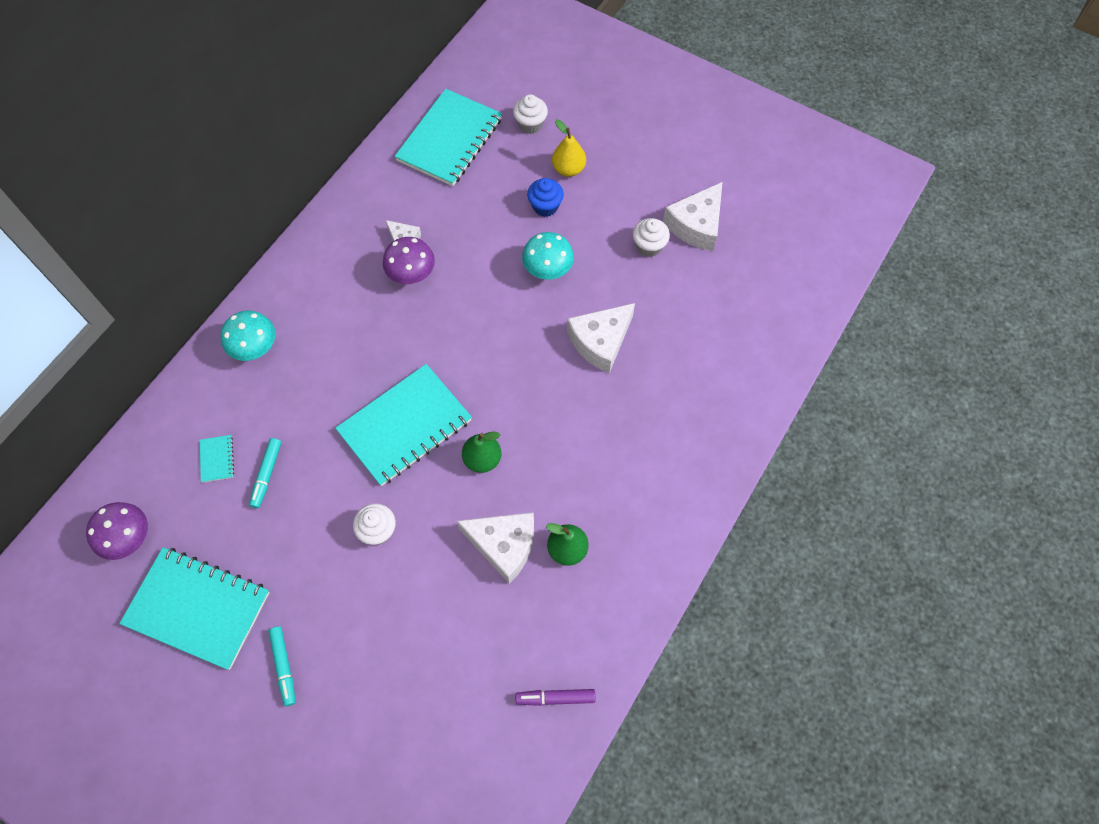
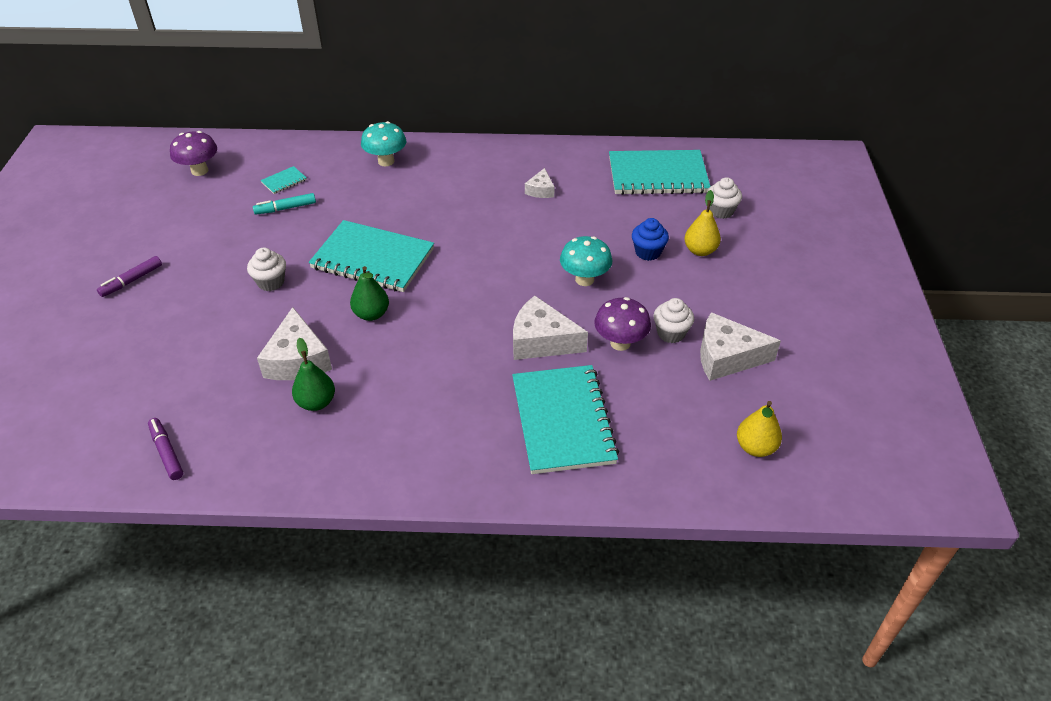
camera: 60 degrees right, 20 degrees down
turquoise notebook [119,547,270,670] -> turquoise notebook moved to [512,365,619,474]
turquoise marker [268,626,296,706] -> purple marker [97,256,162,297]
purple mushroom [383,237,435,284] -> purple mushroom moved to [594,297,651,351]
none -> yellow pear [737,401,782,457]

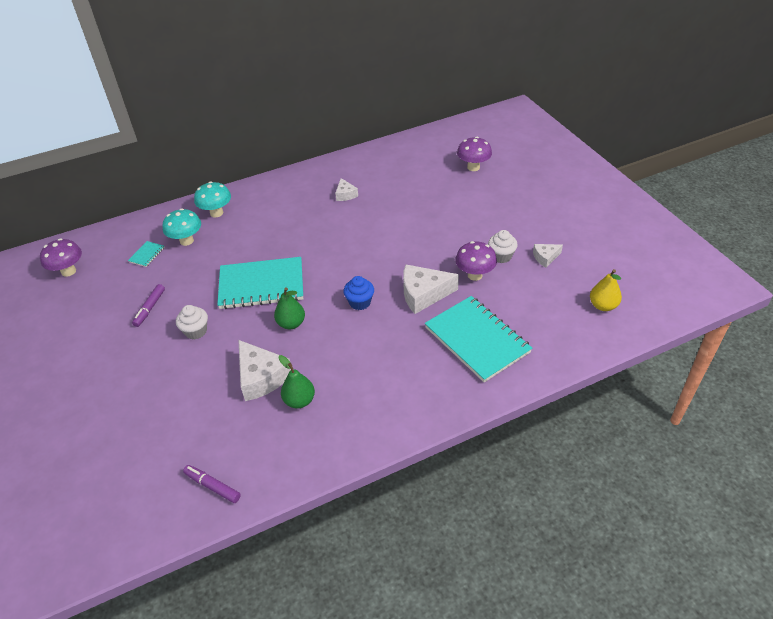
camera: 25 degrees left, 0 degrees up
purple marker [97,256,162,297] -> purple marker moved to [132,284,165,327]
turquoise marker [253,193,316,215] -> none
turquoise mushroom [560,236,612,286] -> turquoise mushroom moved to [162,208,201,246]
turquoise notebook [609,150,710,195] -> none
blue cupcake [632,218,669,261] -> blue cupcake moved to [343,276,374,310]
yellow pear [684,190,721,256] -> none
white cheese [700,312,781,381] -> white cheese [533,244,563,268], size x0.54
white cupcake [707,177,742,219] -> purple mushroom [457,137,492,171]

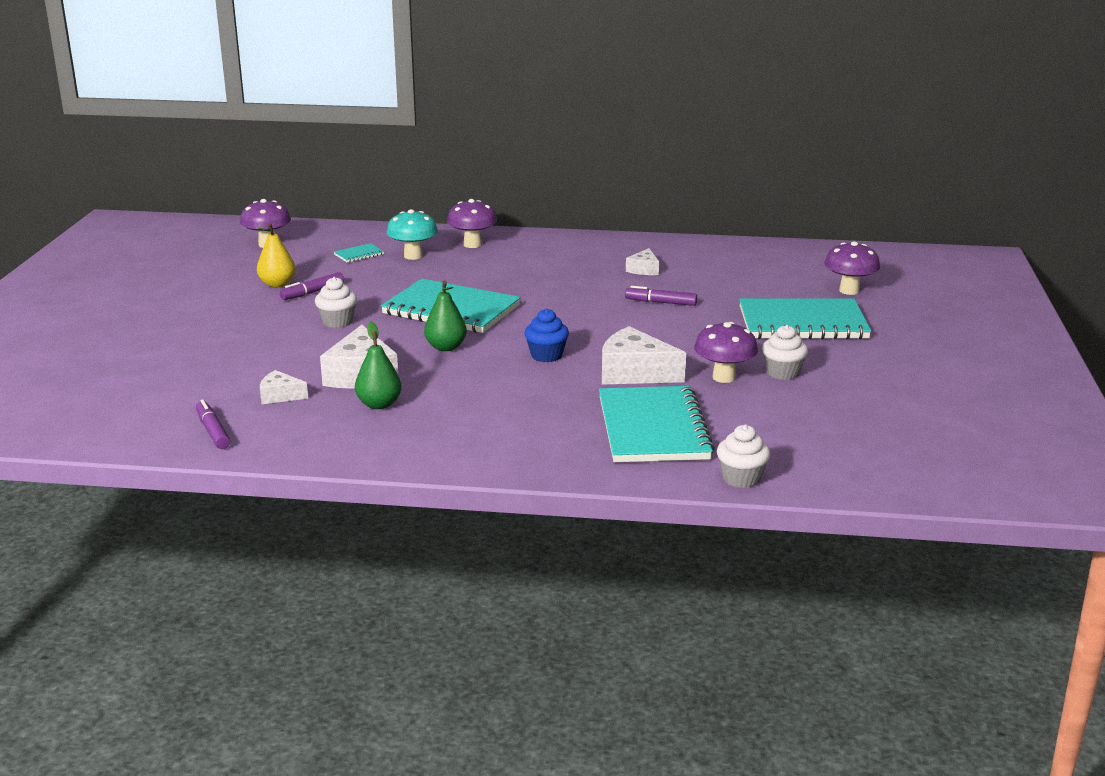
camera: 30 degrees right, 20 degrees down
turquoise mushroom [194,182,231,217] -> purple mushroom [447,199,497,248]
white cheese [533,244,563,268] -> white cheese moved to [260,370,308,404]
yellow pear [590,269,622,311] -> yellow pear moved to [257,223,296,287]
none -> purple marker [625,286,697,306]
none -> white cupcake [717,425,771,488]
none -> turquoise notebook [739,298,871,340]

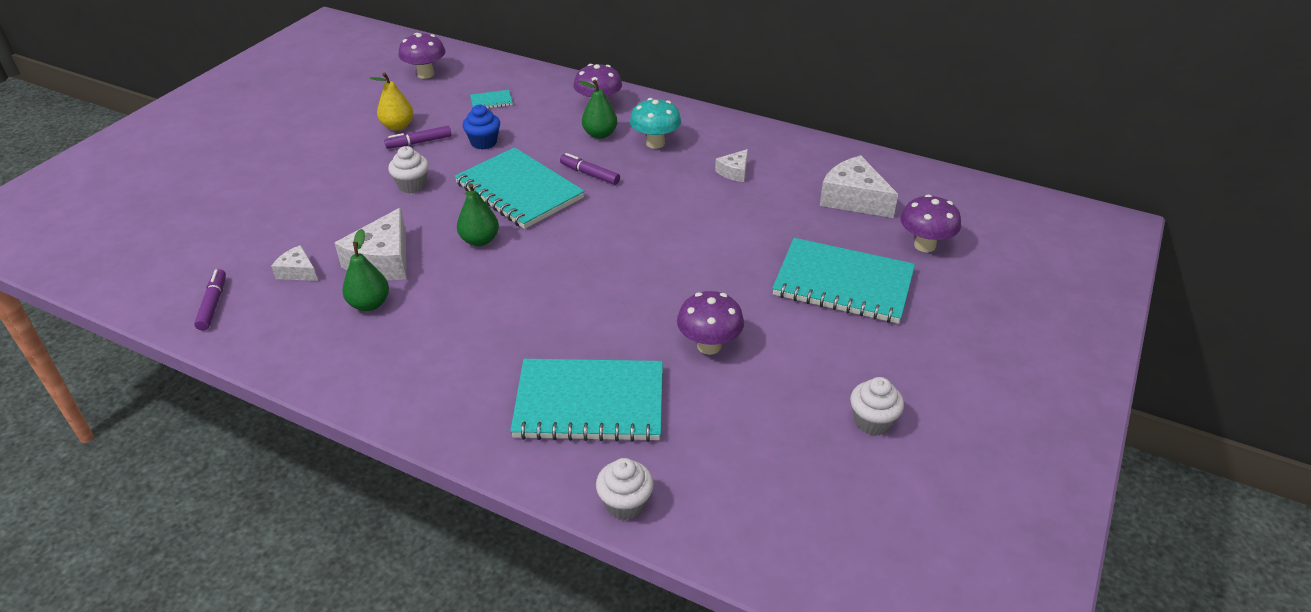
camera: 20 degrees right, 15 degrees up
turquoise mushroom [386,209,438,260] -> turquoise mushroom moved to [630,98,681,149]
blue cupcake [524,309,569,362] -> blue cupcake moved to [463,105,500,150]
turquoise notebook [599,386,715,462] -> turquoise notebook turned 75 degrees clockwise [510,359,663,442]
white cheese [602,326,686,384] -> white cheese moved to [820,155,898,218]
purple marker [625,286,697,306] -> purple marker moved to [560,153,620,185]
white cupcake [762,325,808,380] -> white cupcake moved to [850,377,904,436]
none -> green pear [578,80,617,139]

